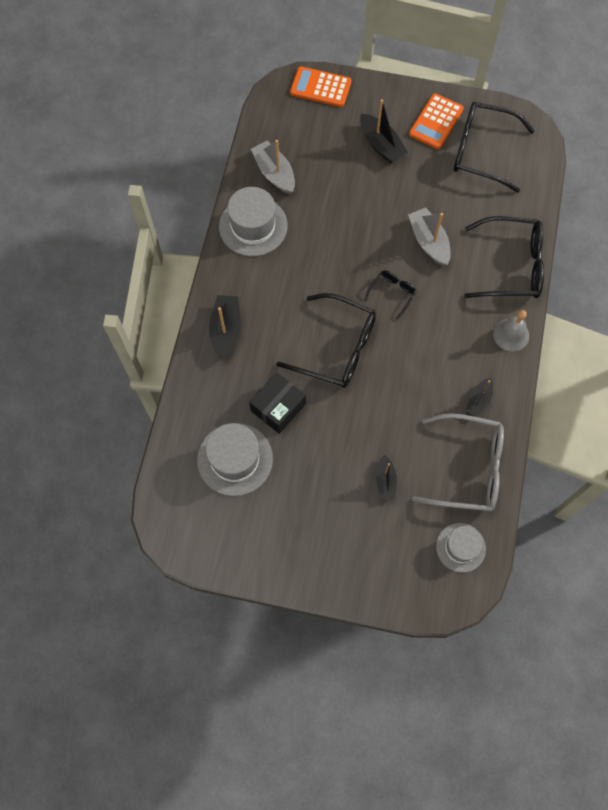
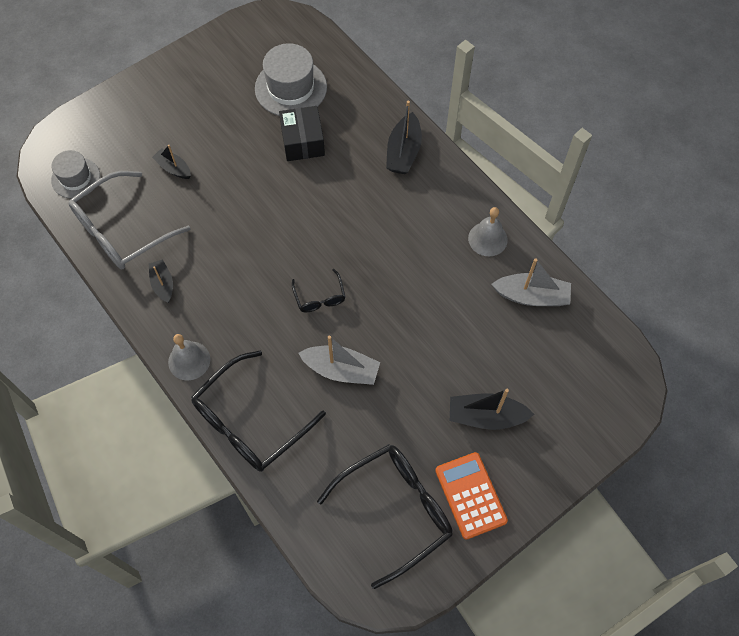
camera: 130 degrees right, 5 degrees down
black boat [209,295,241,360] -> black boat turned 60 degrees clockwise [386,101,422,174]
grey hat [219,187,288,256] -> grey bell [468,207,508,256]
black glasses [276,293,376,388] -> none
orange calculator [290,66,352,107] -> none

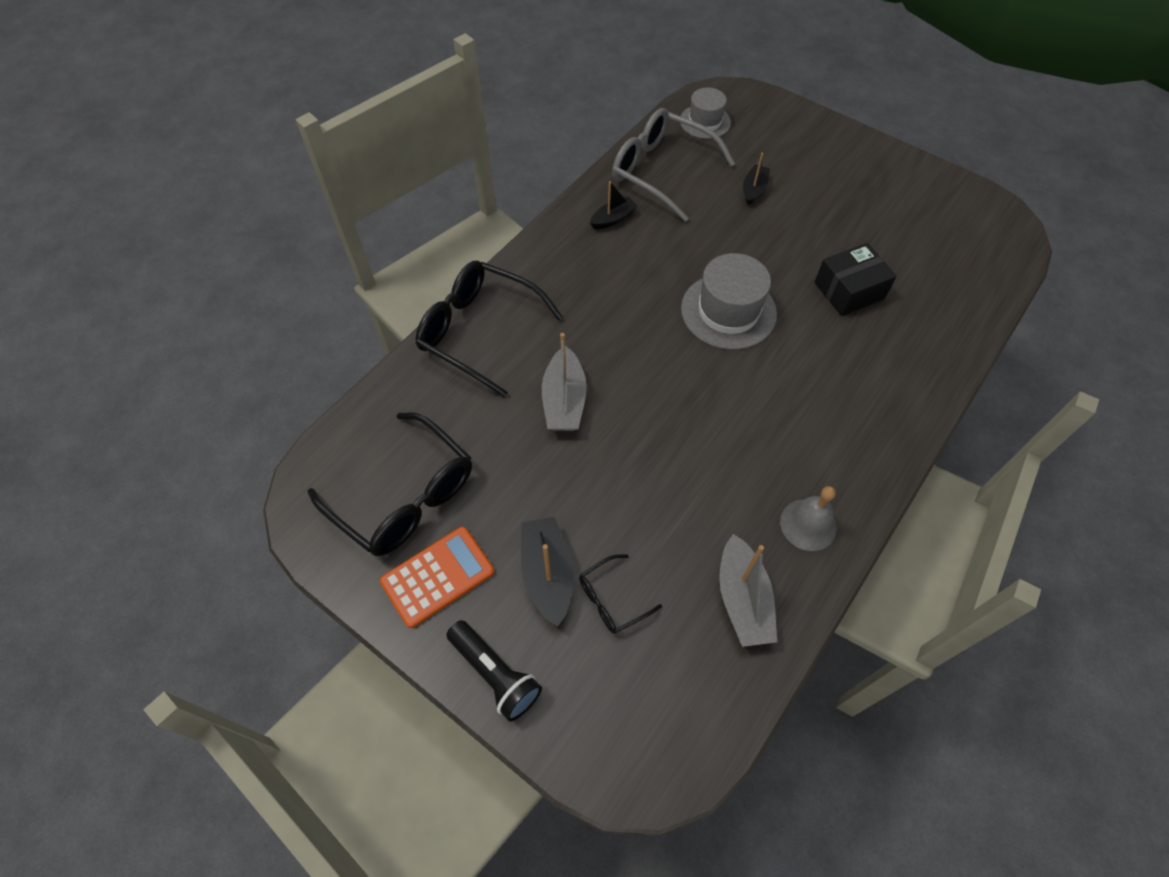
camera: 75 degrees right, 5 degrees down
grey bell [168,334,210,381] -> none
grey hat [255,43,327,116] -> grey hat moved to [681,253,777,350]
black glasses [292,269,345,312] -> black glasses moved to [579,554,662,634]
black boat [386,101,422,174] -> none
none -> black flashlight [446,620,542,721]

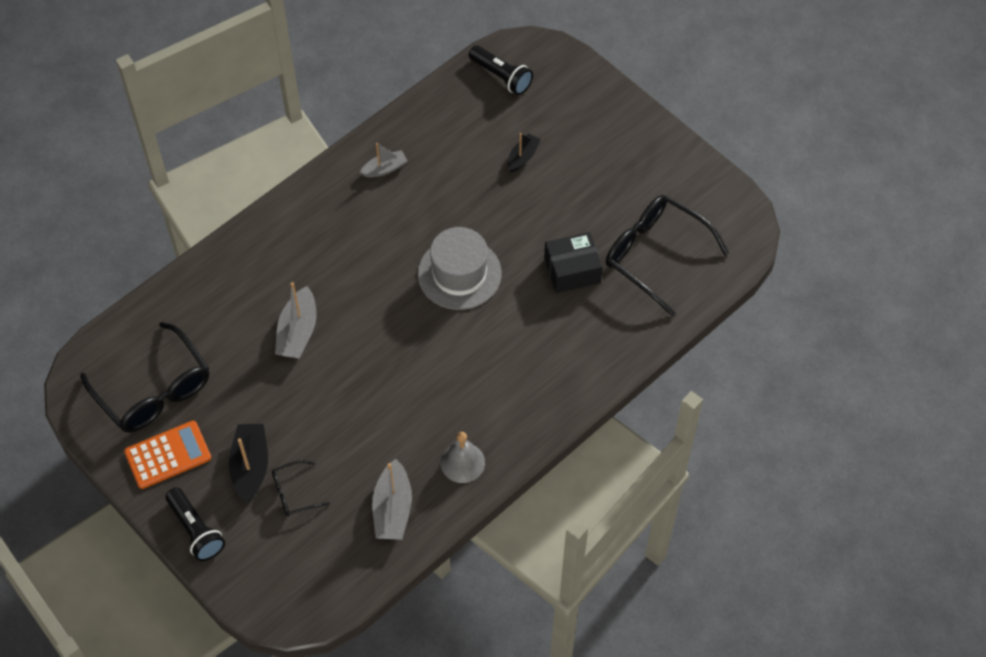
camera: 10 degrees right, 0 degrees up
black glasses [416,261,563,397] -> black glasses moved to [606,195,729,317]
black boat [590,181,638,229] -> grey boat [360,143,407,177]
grey glasses [612,108,735,222] -> none
grey hat [680,88,731,139] -> black flashlight [469,45,533,95]

